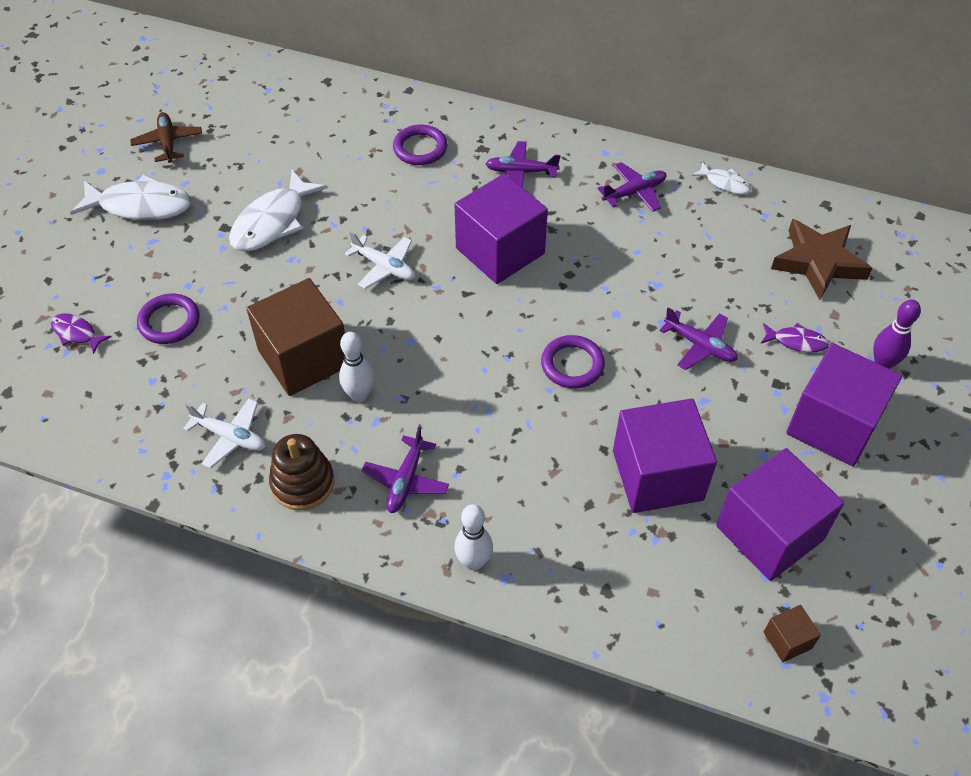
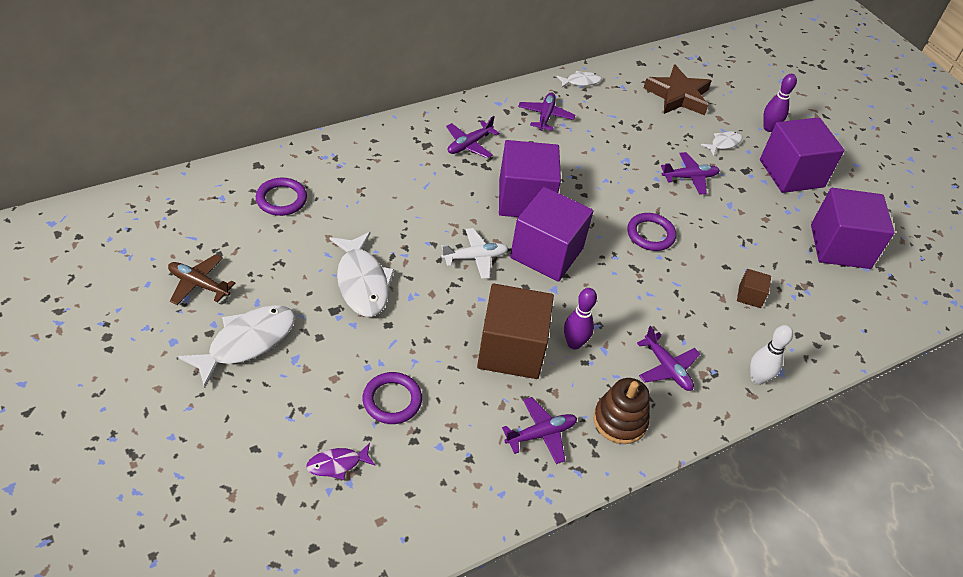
camera: 55 degrees left, 5 degrees down
white plane [183,399,266,469] -> purple plane [502,397,577,464]
white bowling pin [339,332,374,402] -> purple bowling pin [564,288,597,350]
purple ring [393,125,447,165] -> purple ring moved to [256,178,307,216]
purple cube [613,399,717,513] -> purple cube moved to [510,187,594,282]
purple fish [761,323,829,352] -> white fish [701,131,742,155]
brown cube [764,605,821,662] -> brown cube moved to [737,269,771,308]

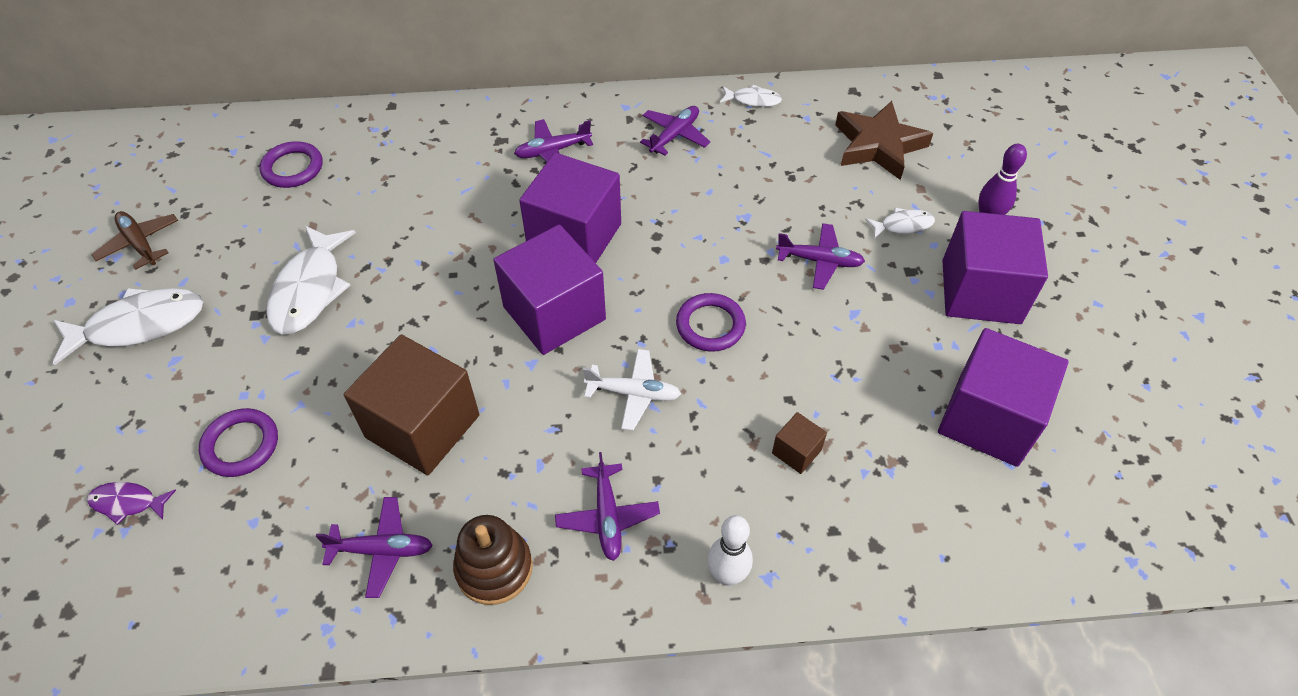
camera: 30 degrees right, 5 degrees up
white plane [441,228,509,279] -> white plane moved to [583,349,681,431]
purple bowling pin [564,288,597,350] -> none

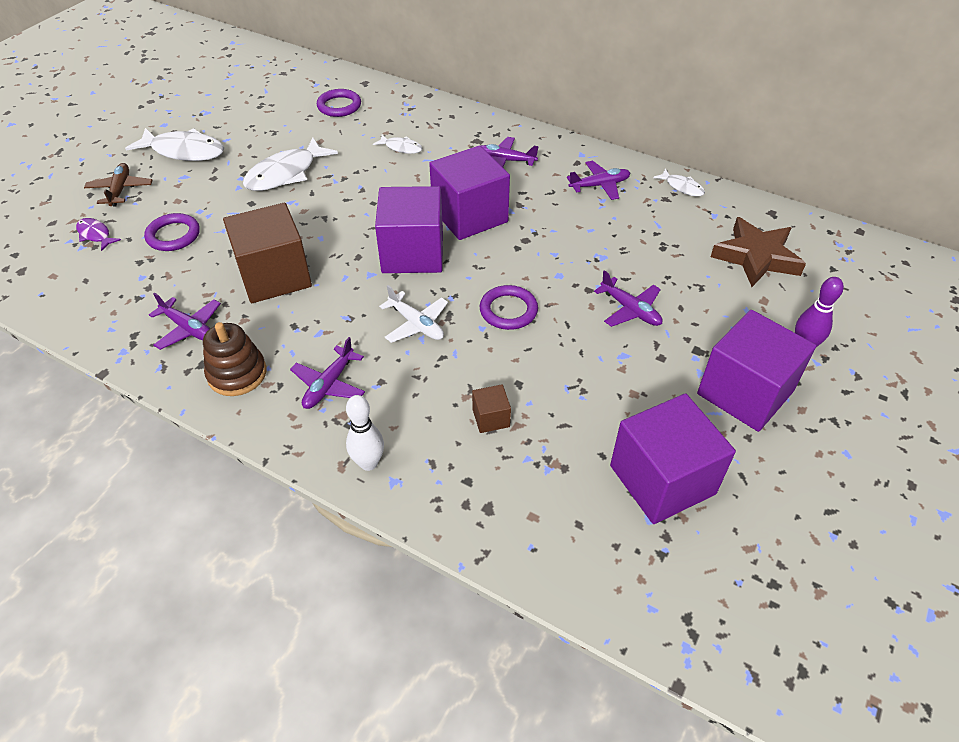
camera: 35 degrees right, 5 degrees down
brown plane [91,211,178,270] -> brown plane moved to [84,163,152,207]
white fish [865,208,935,239] -> white fish moved to [373,134,422,154]

